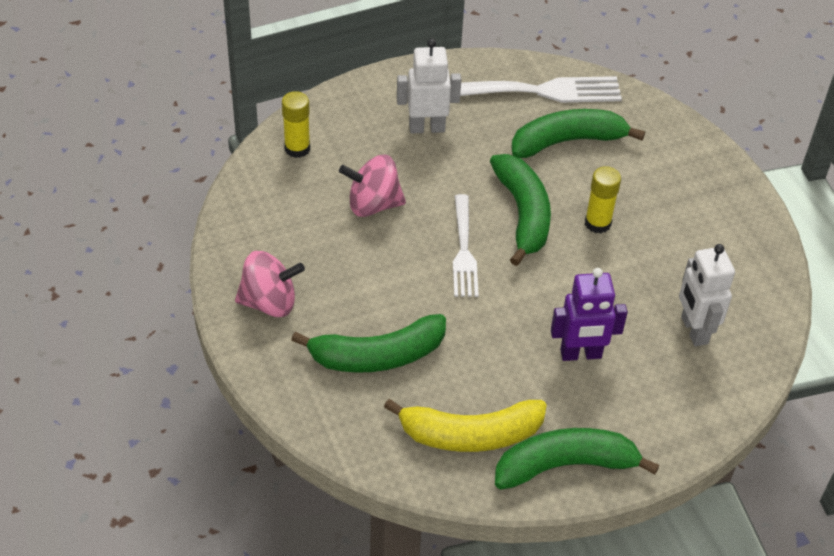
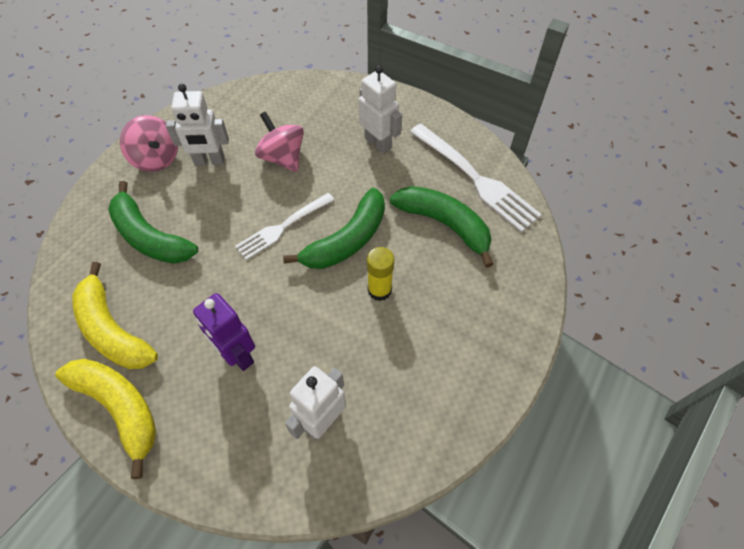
camera: 55 degrees right, 10 degrees up
yellow glue stick [282,91,310,158] -> none
green banana [495,428,659,489] -> yellow banana [55,359,156,479]
none -> white robot [166,84,229,165]

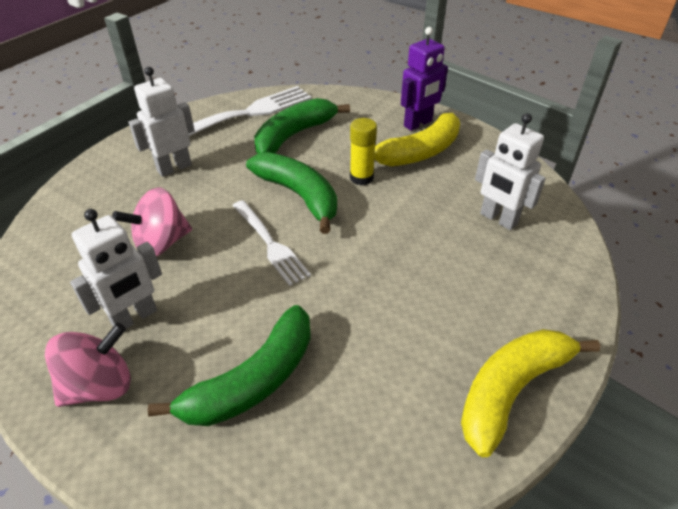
camera: 85 degrees left, 15 degrees down
yellow banana [72,262,158,369] -> yellow banana moved to [374,113,460,166]
white robot [166,84,229,165] -> white robot turned 45 degrees clockwise [70,209,162,329]
purple robot [193,293,255,371] -> purple robot moved to [401,27,448,131]

